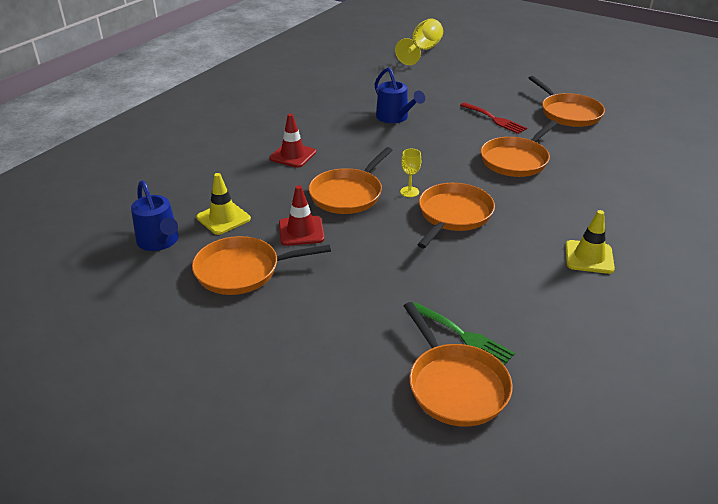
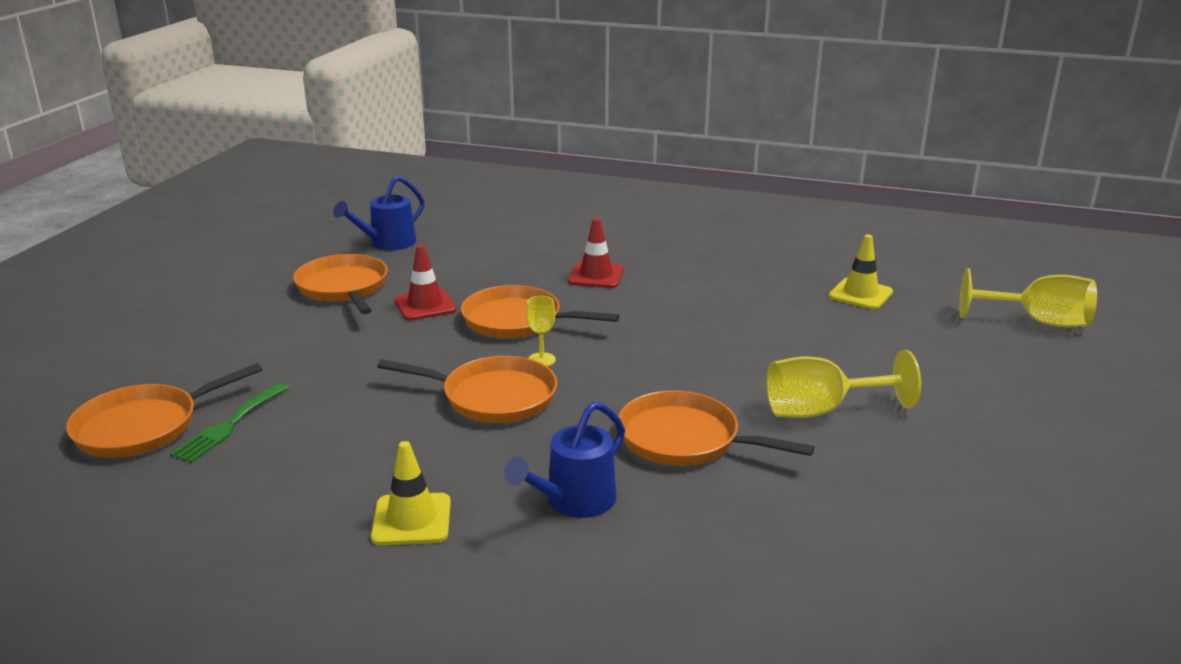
camera: 75 degrees right, 10 degrees down
yellow traffic cone [196,173,251,235] -> yellow traffic cone moved to [829,235,893,309]
blue watering can [374,67,425,123] -> blue watering can moved to [504,402,625,518]
red fork [460,102,527,134] -> yellow goblet [767,350,921,418]
orange pan [529,76,605,127] -> none

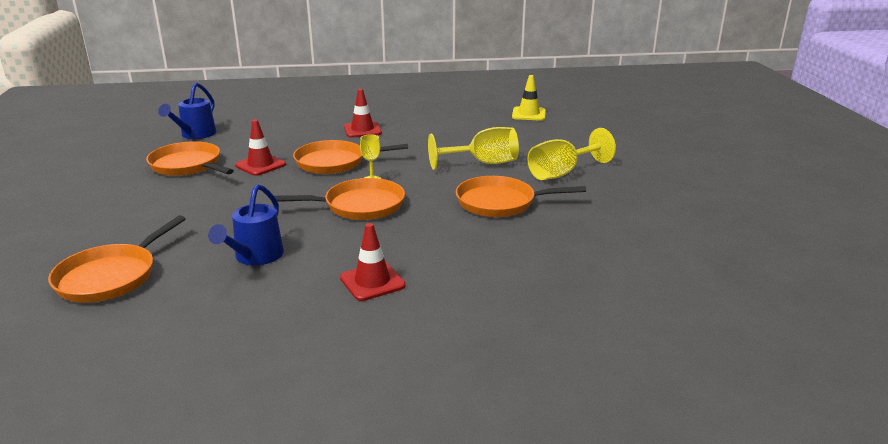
camera: 25 degrees left, 0 degrees up
green fork [170,383,289,463] -> none
yellow traffic cone [371,441,451,545] -> red traffic cone [340,223,406,301]
blue watering can [504,402,625,518] -> blue watering can moved to [208,184,284,266]
yellow goblet [959,268,1097,327] -> yellow goblet moved to [428,127,519,170]

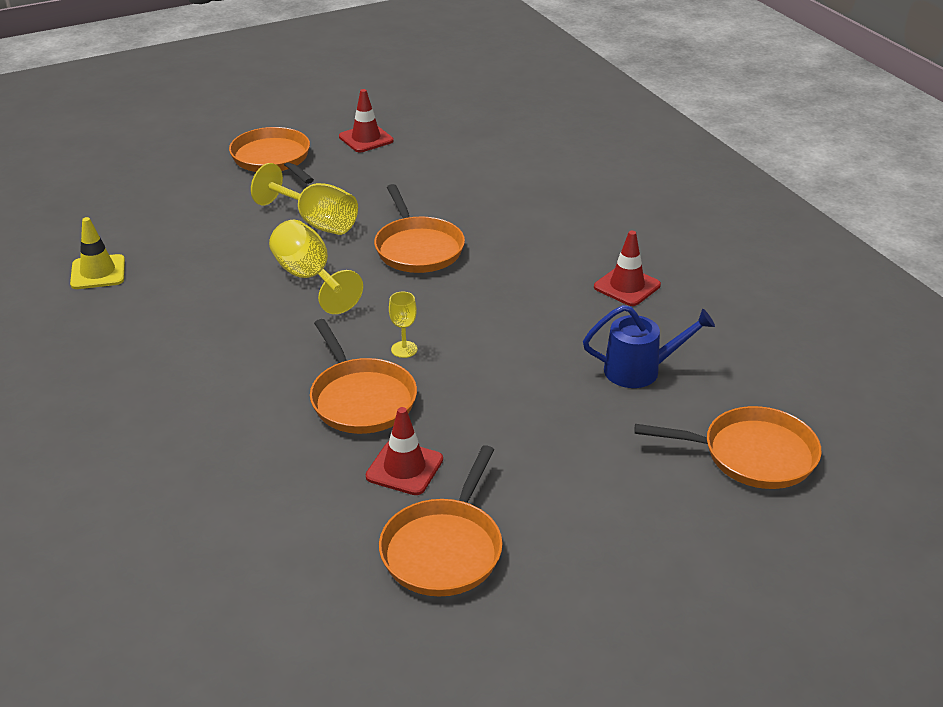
camera: 110 degrees left, 10 degrees up
blue watering can [158,83,216,139] -> none
orange pan [274,178,405,220] -> orange pan moved to [229,127,314,184]
red traffic cone [344,89,382,137] -> red traffic cone moved to [339,89,394,152]

